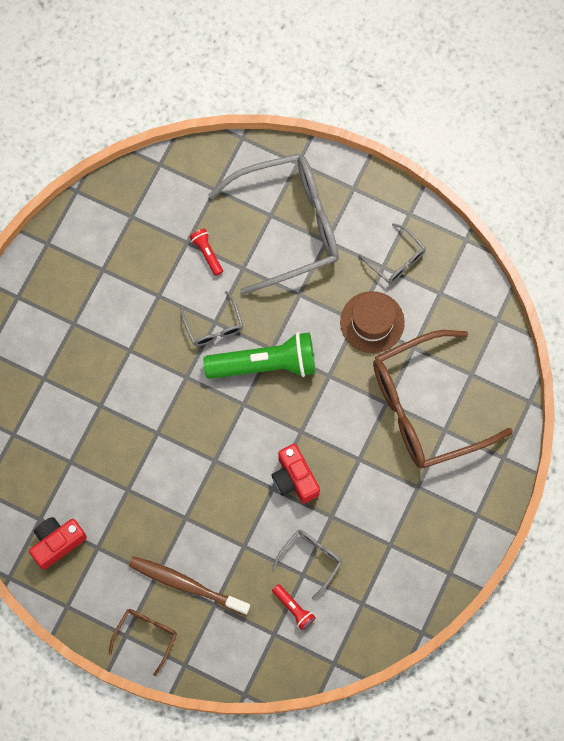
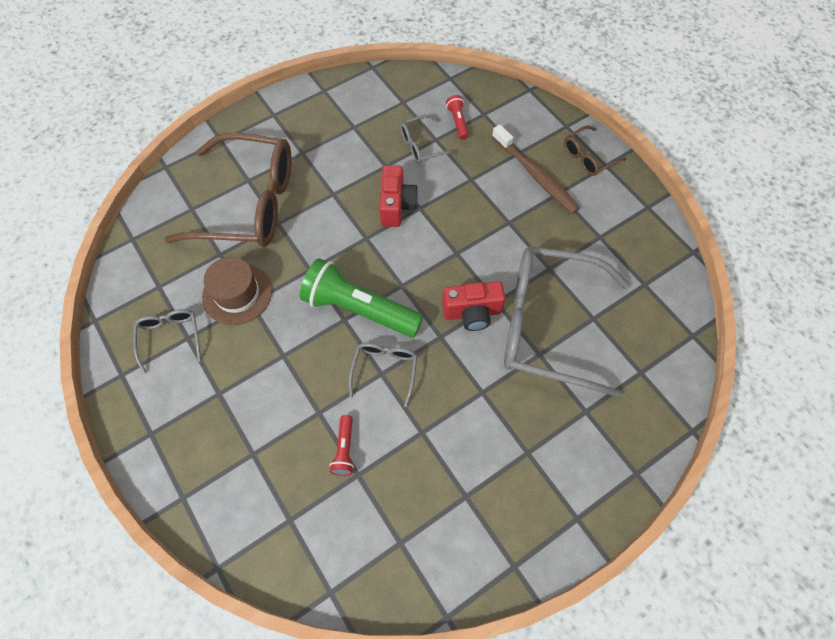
camera: 150 degrees left, 10 degrees down
red camera [29,517,87,570] -> red camera moved to [442,281,505,331]
grey glasses [208,153,339,295] -> grey glasses moved to [504,246,630,397]

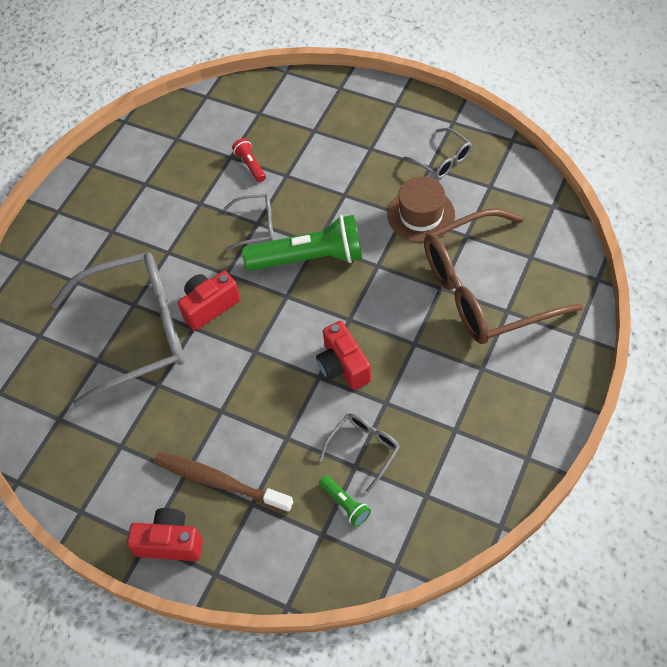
camera: 155 degrees right, 5 degrees down
grey glasses [349,343,417,407] -> grey glasses turned 75 degrees counterclockwise [224,194,274,250]
red flashlight [446,95,469,140] -> green flashlight [319,475,371,527]
brown glasses [564,125,627,176] -> red camera [127,508,203,561]

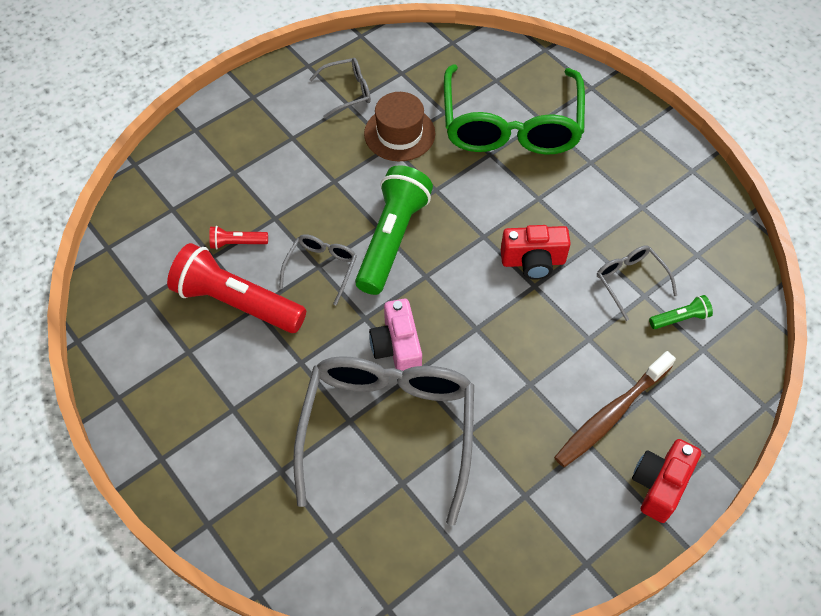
camera: 70 degrees left, 0 degrees up
red camera [178,271,240,331] -> pink camera [369,299,422,371]
brown glasses [424,209,583,344] -> green glasses [444,64,585,155]
none -> red flashlight [167,243,306,333]

